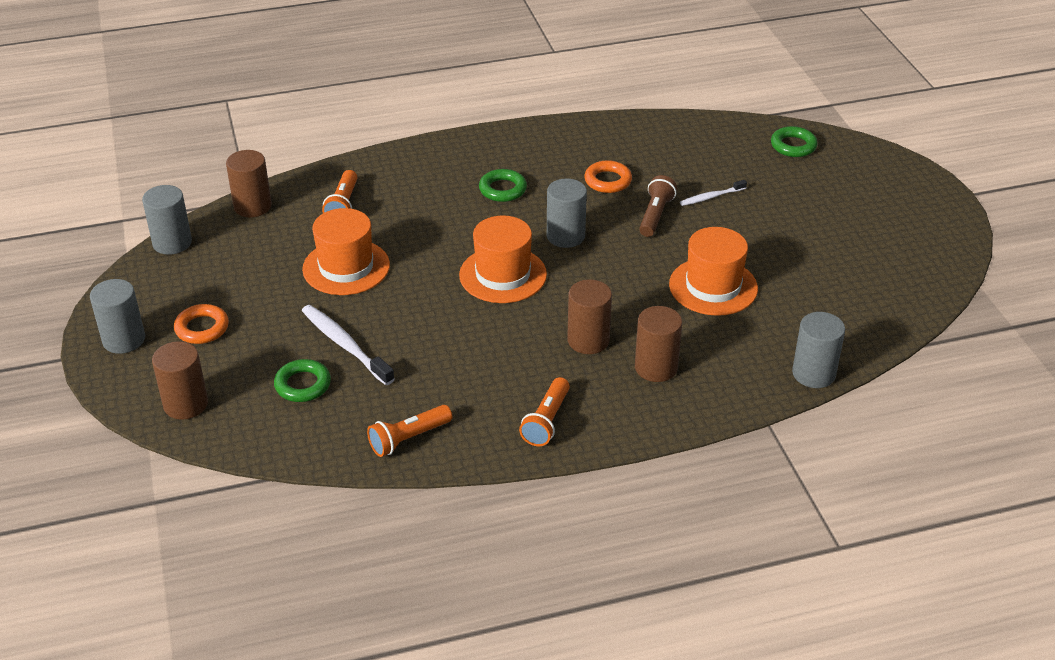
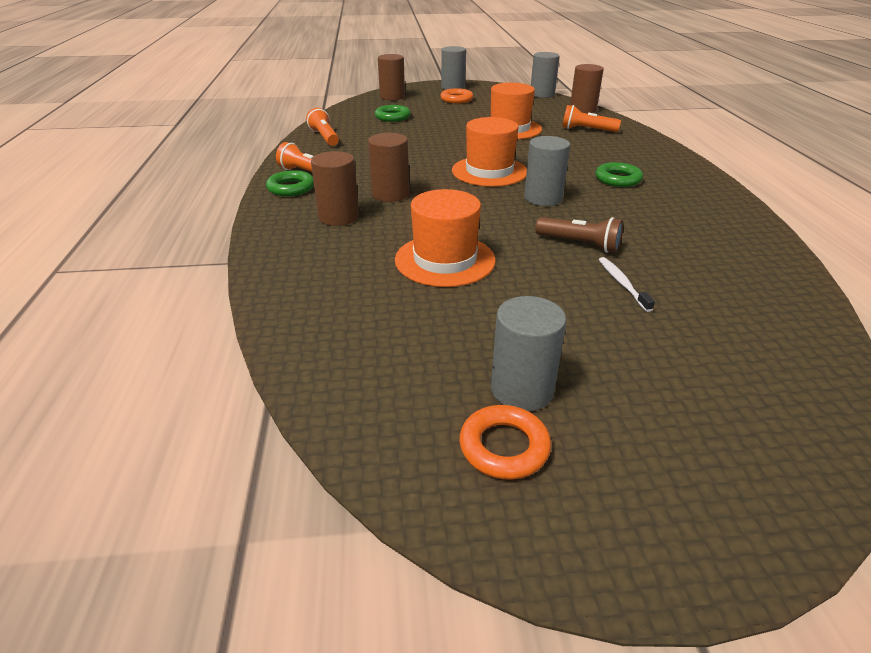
camera: 100 degrees right, 5 degrees down
white toothbrush [302,305,395,385] -> none
orange ring [584,160,632,193] -> orange ring moved to [460,405,551,480]
green ring [771,126,818,157] -> green ring moved to [266,170,314,196]
grey cylinder [792,312,845,388] -> grey cylinder moved to [491,296,566,411]

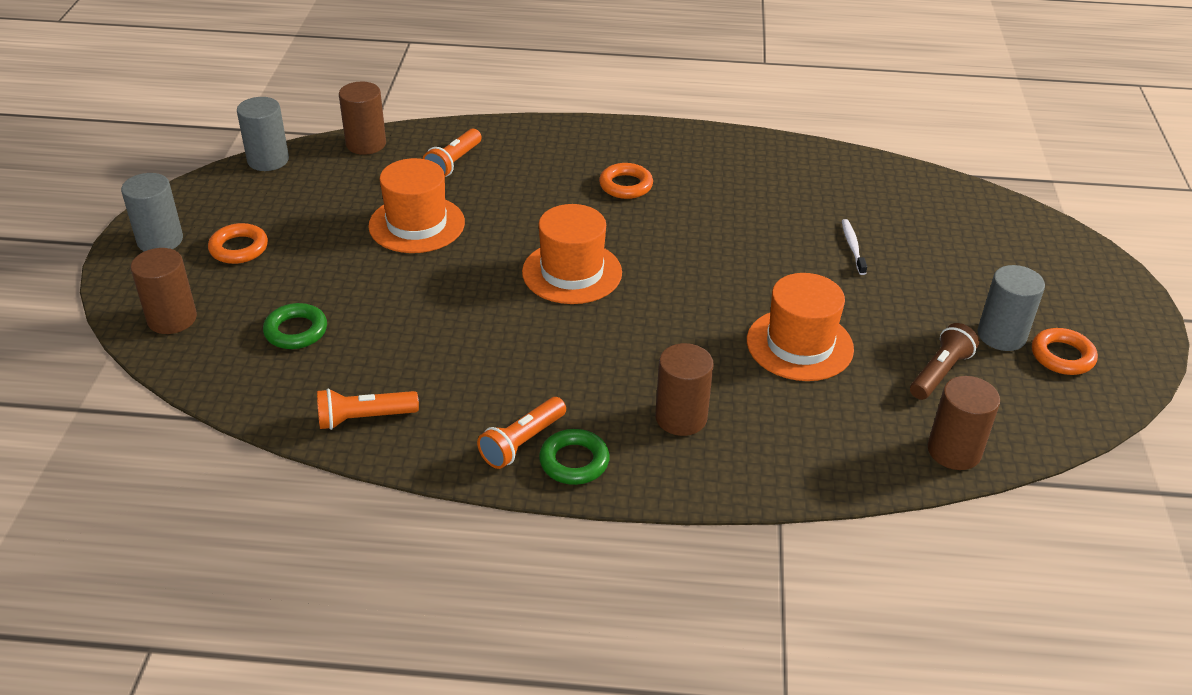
camera: 80 degrees left, 5 degrees up
brown cylinder [368,133,409,202] -> brown cylinder moved to [928,376,1000,470]
grey cylinder [524,136,570,206] -> none
brown flashlight [535,217,623,253] -> brown flashlight moved to [910,323,979,400]
green ring [595,162,643,187] -> orange ring [599,163,653,199]
white toothbrush [598,257,655,312] -> white toothbrush turned 90 degrees clockwise [842,219,867,275]

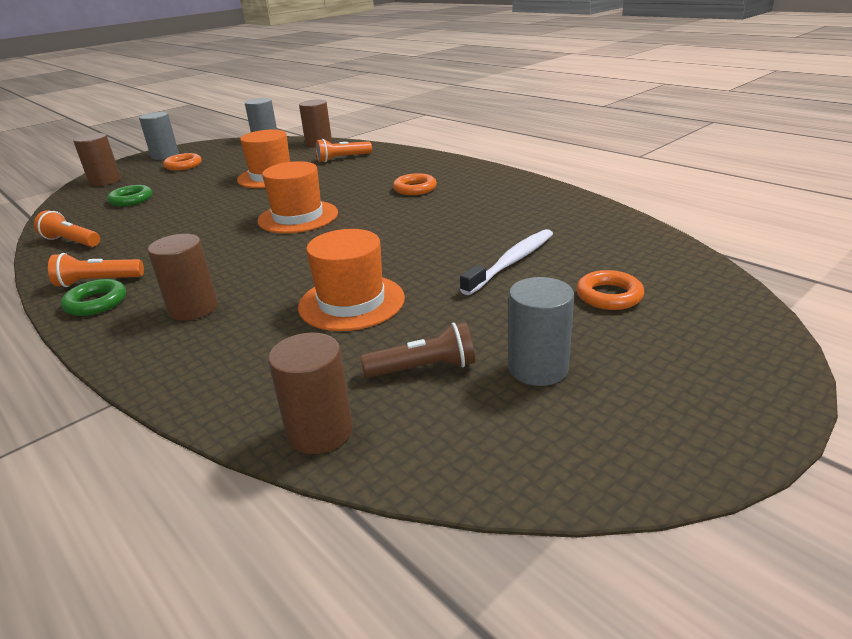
camera: 45 degrees right, 10 degrees down
white toothbrush [842,219,867,275] -> white toothbrush [460,229,553,295], size x1.73
orange ring [1032,328,1098,375] -> orange ring moved to [576,270,644,310]

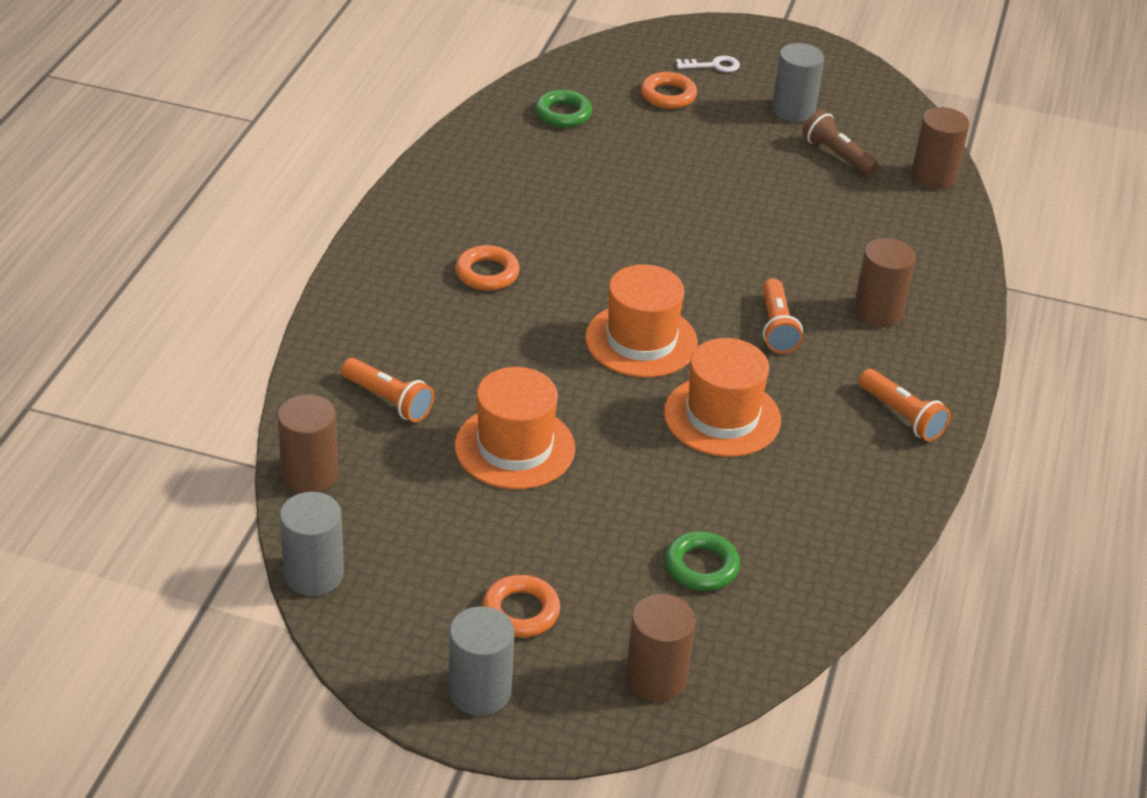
camera: 125 degrees left, 10 degrees up
orange flashlight [34,210,100,247] -> orange flashlight moved to [762,278,803,353]
green ring [61,279,126,316] -> green ring moved to [535,90,592,128]
orange hat [298,229,405,331] -> orange hat moved to [664,338,781,457]
white toothbrush [460,229,553,295] -> none
none -> white key [676,56,740,72]

